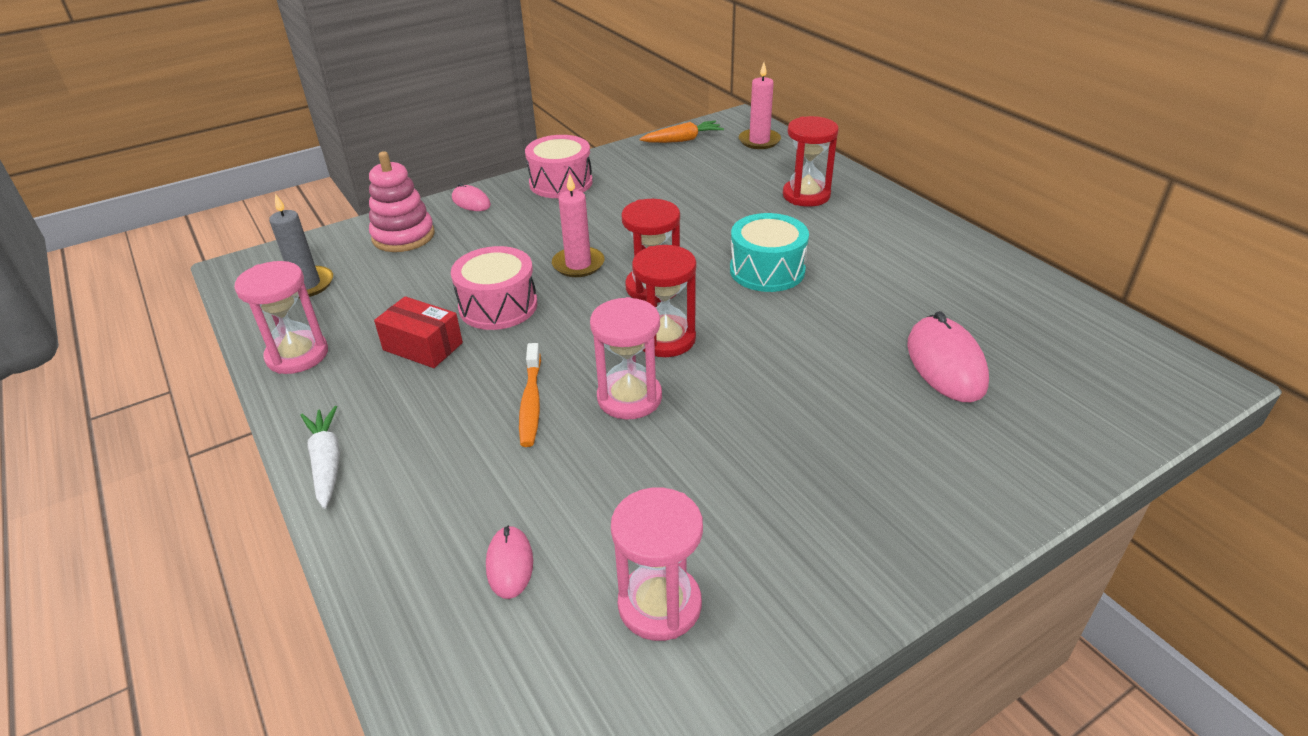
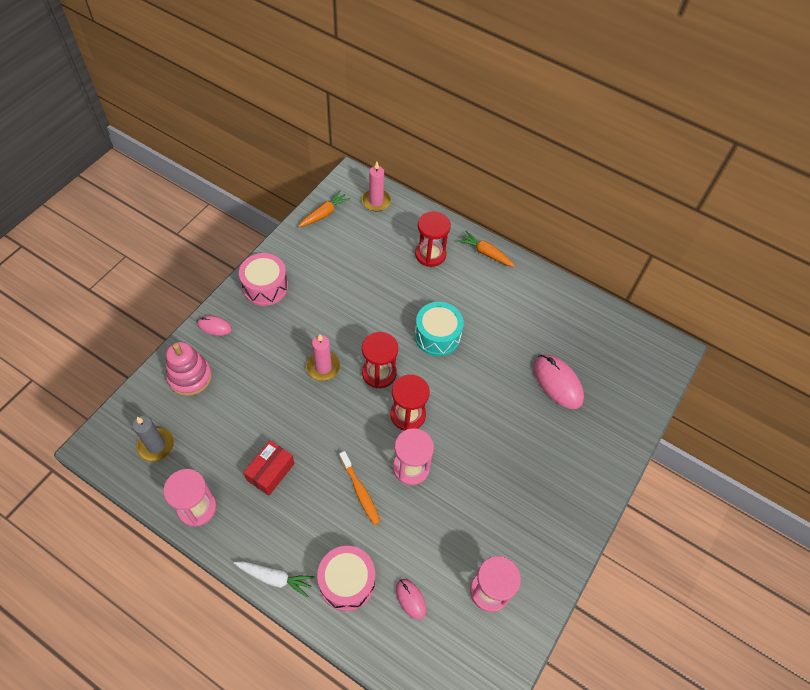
camera: 30 degrees left, 20 degrees up
white carrot [300,406,340,509] -> white carrot turned 150 degrees clockwise [234,561,315,598]
red box [374,296,463,368] -> red box turned 60 degrees counterclockwise [243,440,295,496]
pink drum [451,246,537,330] -> pink drum moved to [317,546,375,611]
none -> orange carrot [458,231,515,267]

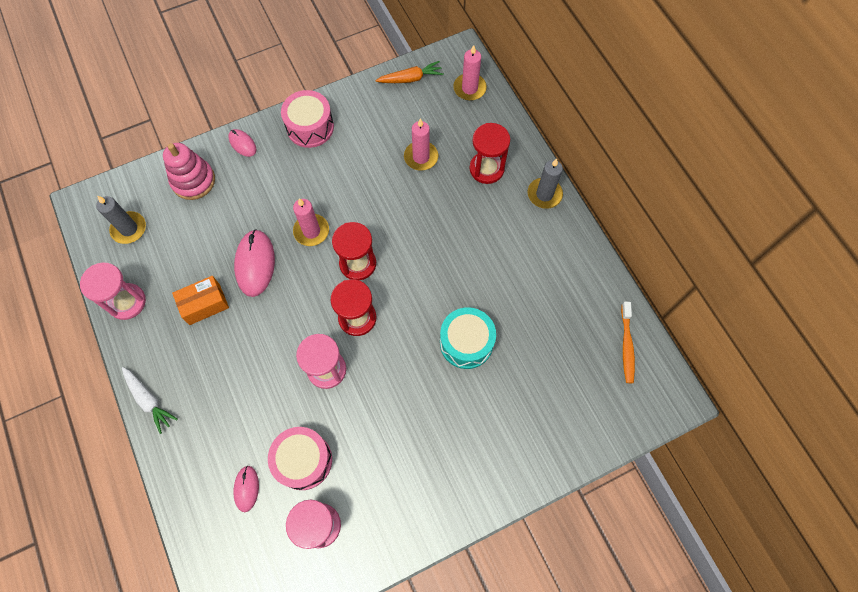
camera: 35 degrees right, 10 degrees up
red box [243,440,295,496] -> orange box [172,276,229,325]
pink drum [317,546,375,611] -> pink drum moved to [268,427,332,490]
orange toothbrush [339,451,381,525] -> orange toothbrush moved to [621,302,635,383]
turquoise drum [415,302,464,356] -> turquoise drum moved to [440,307,496,369]
orange carrot [458,231,515,267] -> grey candle [528,159,563,209]
pink mouse [534,355,584,409] -> pink mouse moved to [234,229,275,297]
none -> pink candle [404,118,438,171]

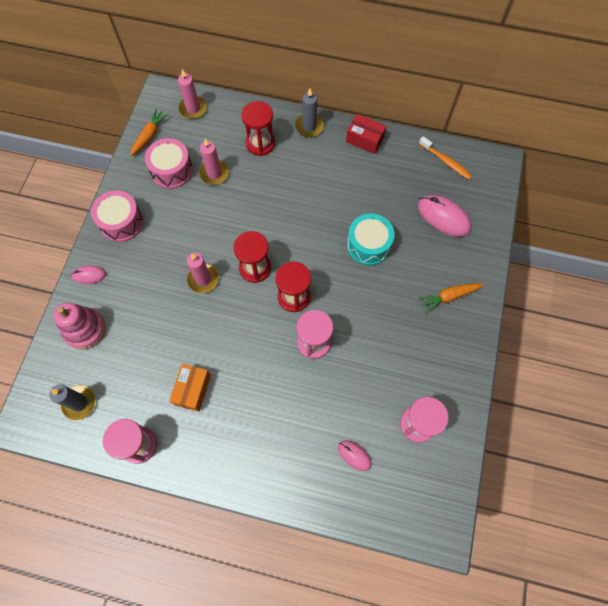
camera: 50 degrees left, 0 degrees up
white carrot [122,367,178,434] -> none
pink mouse [234,229,275,297] -> pink mouse moved to [418,195,471,237]
pink drum [268,427,332,490] -> pink drum moved to [145,138,193,189]
none -> red box [346,114,386,154]
none -> orange carrot [419,283,484,313]

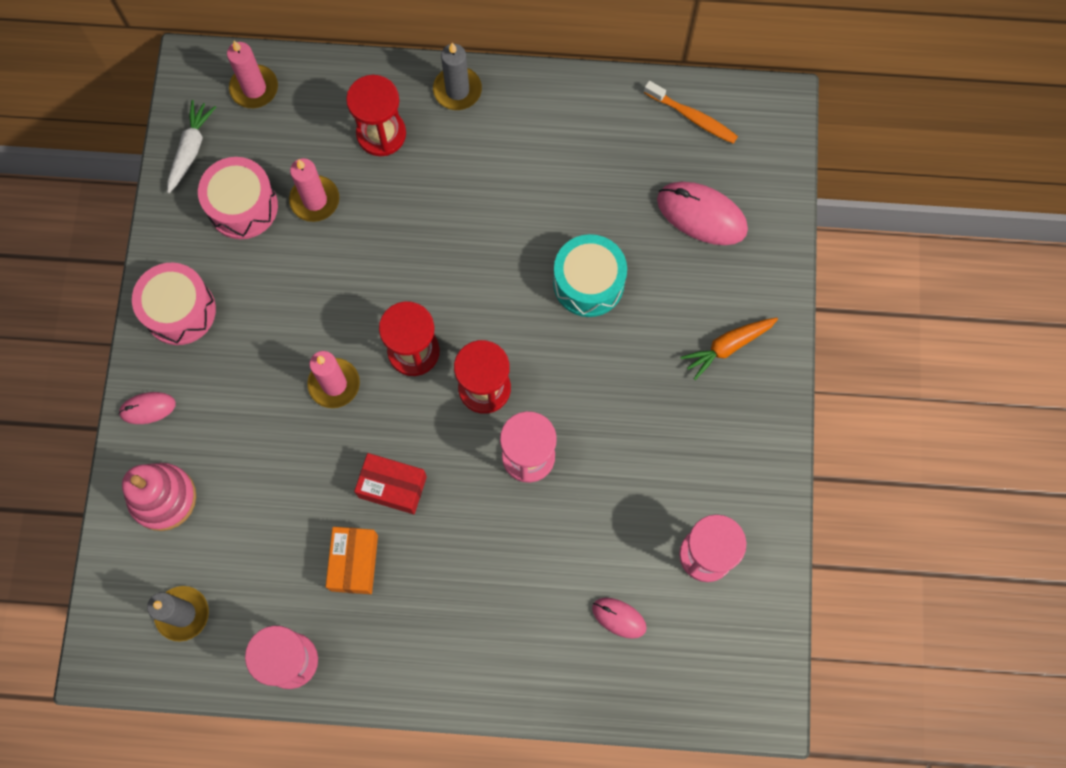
camera: 10 degrees left, 5 degrees up
orange carrot [130,109,169,156] -> white carrot [167,100,216,193]
red box [346,114,386,154] -> red box moved to [354,453,427,514]

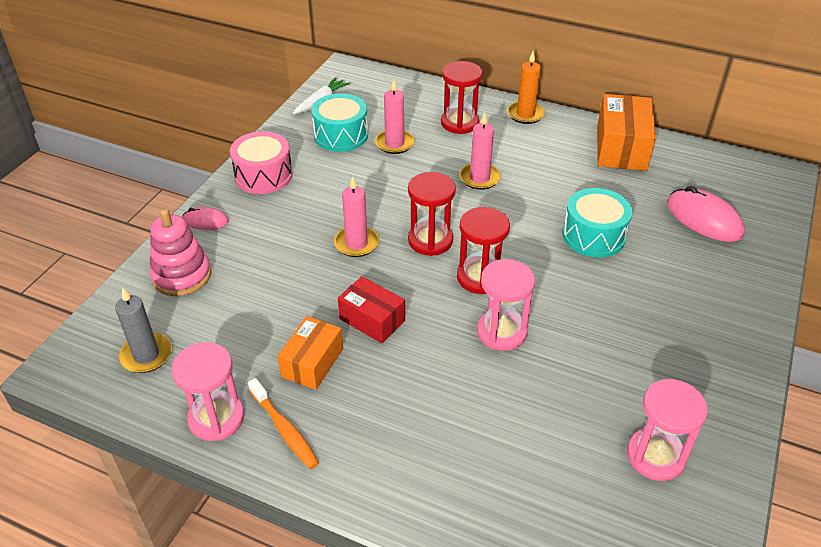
camera: 20 degrees right, 30 degrees down
pink drum [198,157,278,239] -> turquoise drum [311,93,368,152]
pink candle [227,41,278,108] -> pink candle moved to [459,113,501,190]
grey candle [433,43,482,110] -> orange candle [507,51,545,124]
pink mouse [592,598,647,639] -> none
orange toothbrush [644,81,738,144] -> orange toothbrush moved to [248,378,319,469]
orange carrot [680,317,778,380] -> none
none -> orange box [597,94,656,171]

